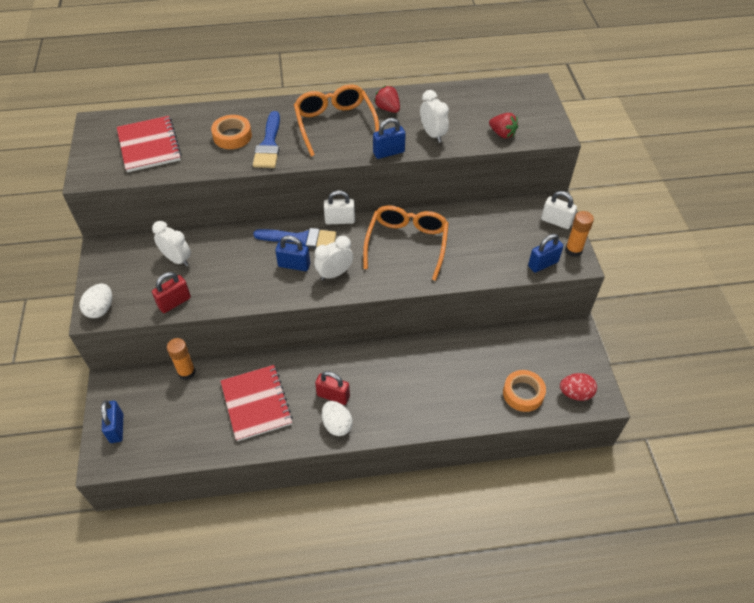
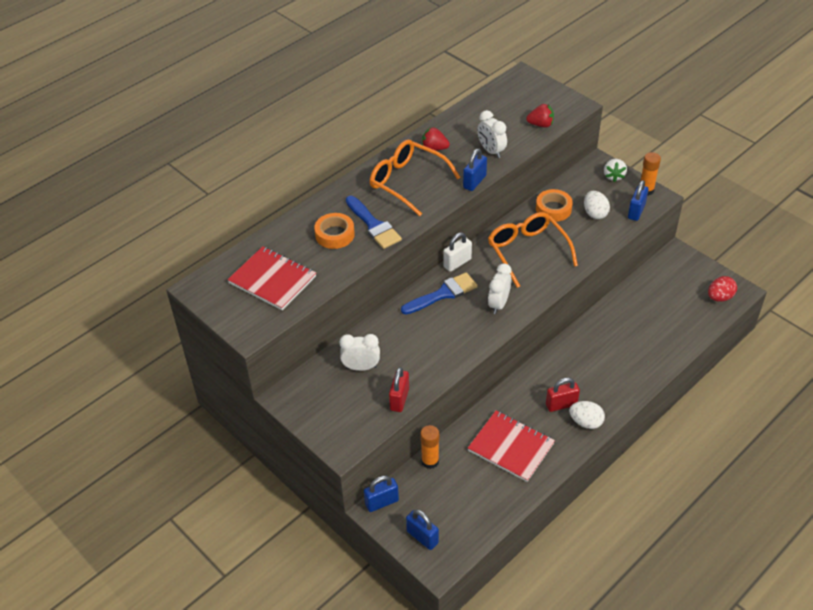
camera: 35 degrees left, 5 degrees down
white egg [80,284,112,318] -> white egg moved to [584,191,610,219]
blue padlock [275,236,310,271] -> blue padlock moved to [364,476,399,512]
white clock [420,90,449,143] -> white clock turned 150 degrees counterclockwise [477,110,507,158]
orange tape [503,370,546,412] -> orange tape moved to [536,189,573,222]
white padlock [541,191,577,229] -> white strawberry [604,159,627,182]

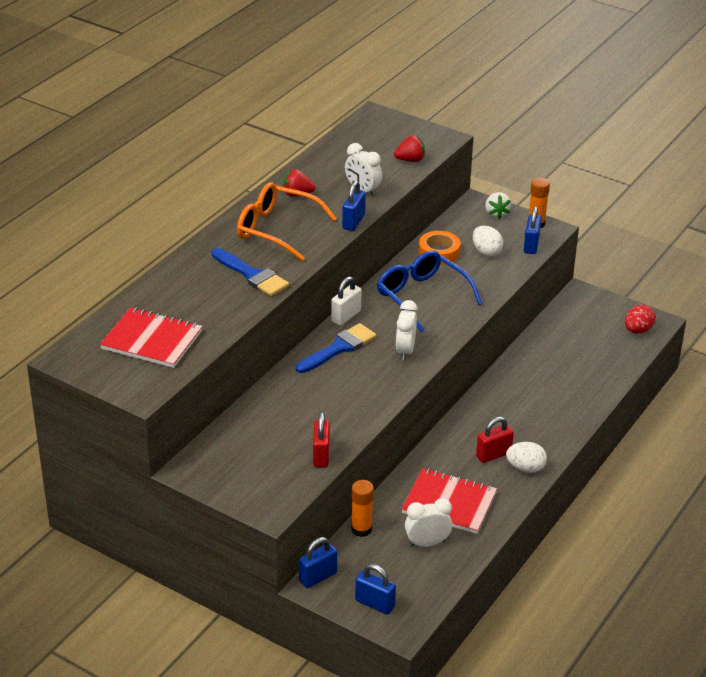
camera: 15 degrees left, 10 degrees down
orange tape [314,213,355,249] -> none
white clock [339,334,380,371] -> white clock moved to [405,498,452,547]
orange glasses [488,212,578,288] -> blue glasses [377,251,483,333]

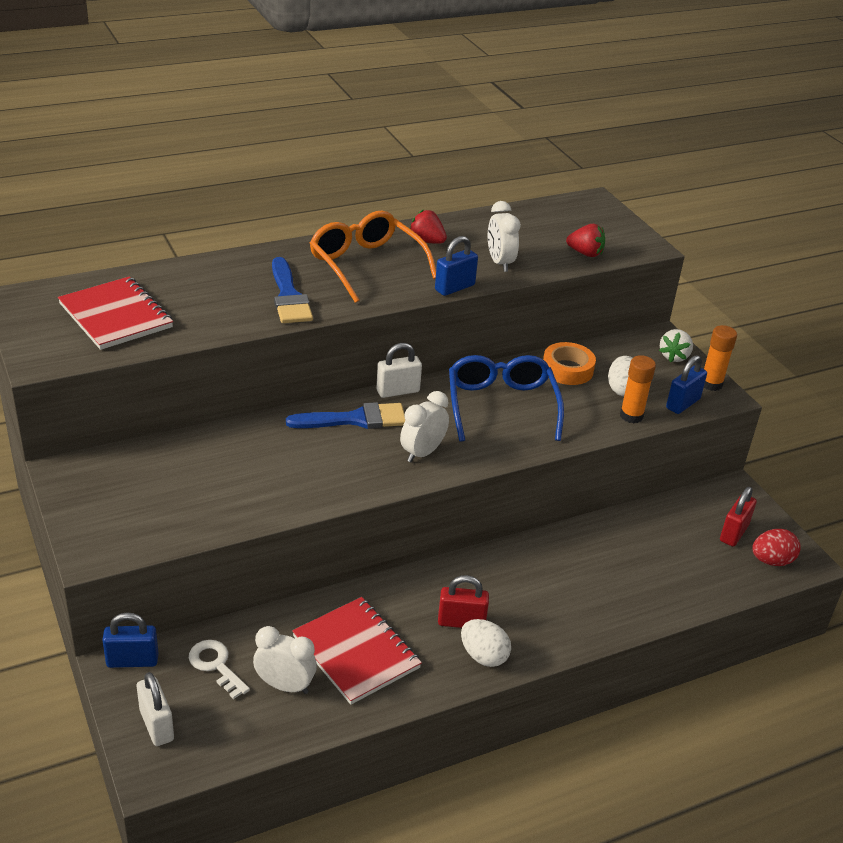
camera: 30 degrees right, 0 degrees up
red padlock [313,413,330,468] -> red padlock moved to [720,487,757,546]
orange glue stick [351,480,374,537] -> orange glue stick moved to [620,355,656,423]
blue padlock [355,564,396,615] -> white padlock [137,672,174,746]
none -> white key [189,640,250,699]

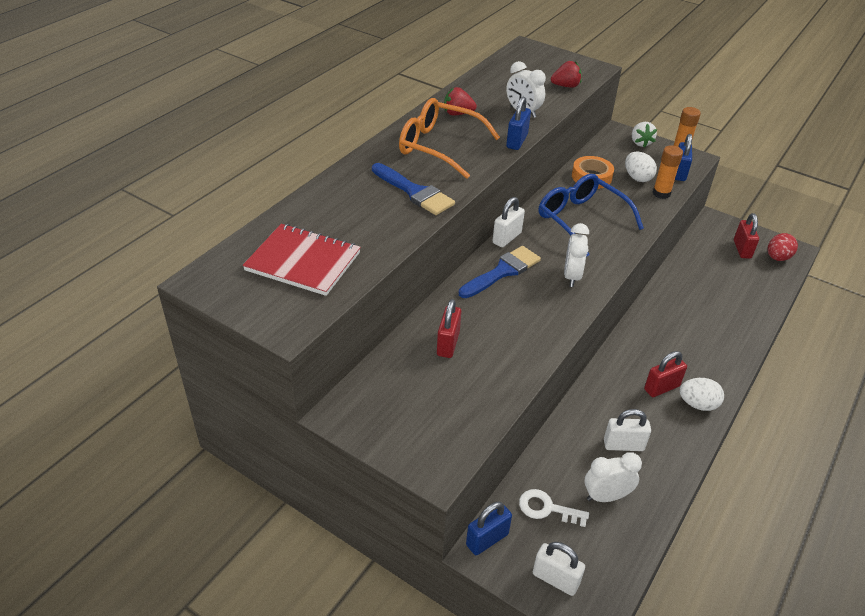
camera: 30 degrees left, 5 degrees up
red notebook [292,597,422,705] -> white padlock [604,409,651,451]
none -> red padlock [437,299,461,358]

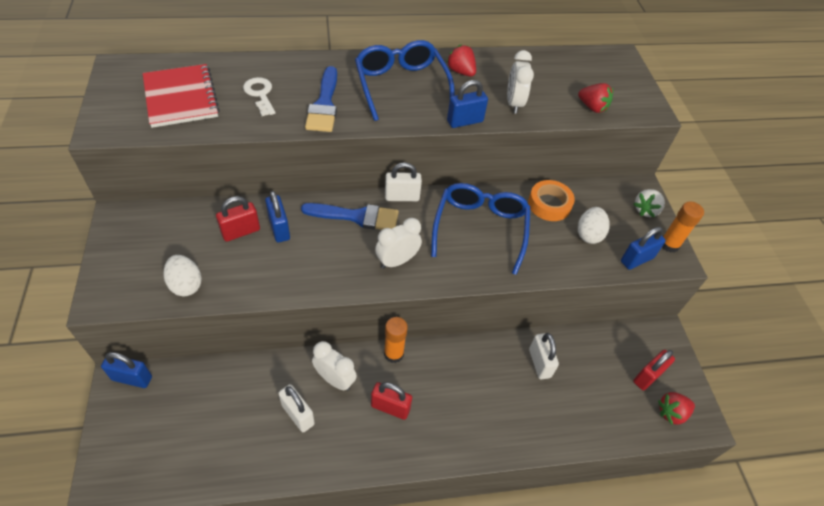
camera: 45 degrees right, 10 degrees up
orange glasses [399,98,500,179] -> blue glasses [355,40,455,121]
white key [519,489,589,527] -> white key moved to [243,77,275,116]
white padlock [533,542,585,596] -> white padlock moved to [529,333,559,379]
white clock [584,452,642,502] -> white clock moved to [312,341,357,391]
orange glue stick [652,145,683,199] -> orange glue stick moved to [384,317,408,363]
white egg [679,378,724,411] -> white egg moved to [163,255,202,296]
red egg [768,233,798,261] -> red strawberry [658,392,695,425]
none -> blue padlock [265,191,290,242]

